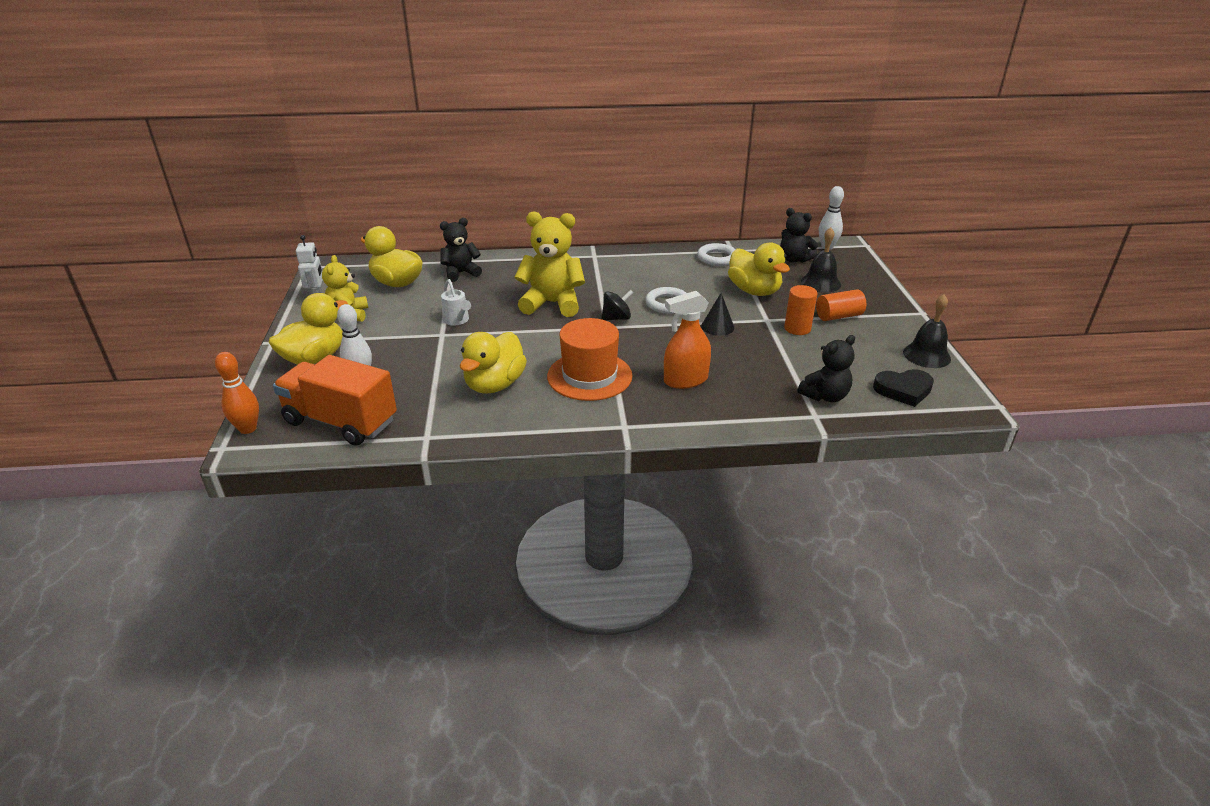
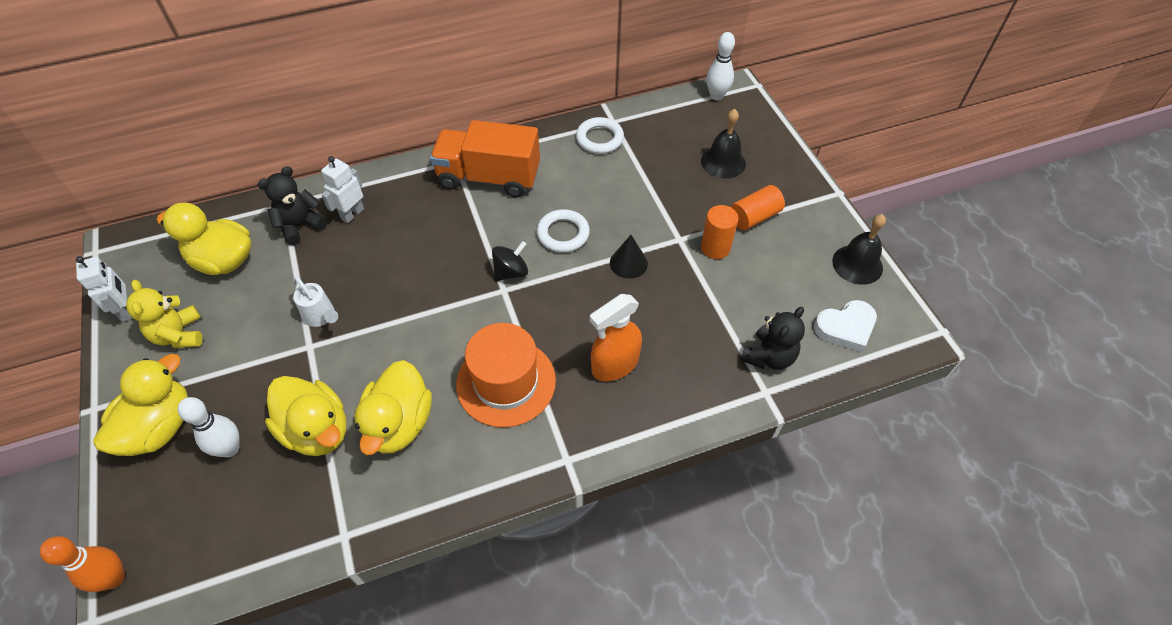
camera: 15 degrees left, 20 degrees up
orange truck [273,355,397,446] -> orange truck moved to [430,120,540,198]
yellow teddy bear [515,211,585,317] -> none
yellow duck [728,242,790,296] -> yellow duck moved to [265,376,346,456]
black teddy bear [780,208,818,263] -> none
black heart [873,369,934,407] -> white heart [814,300,877,352]
none -> white robot [321,156,364,223]

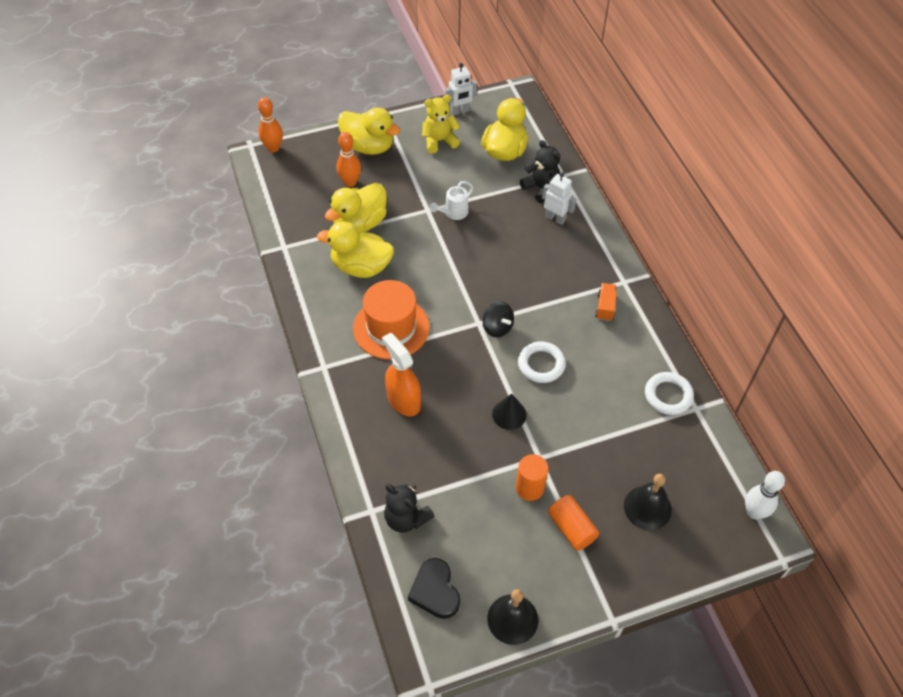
camera: 90 degrees right, 0 degrees up
white bowling pin [178,397,240,457] -> orange bowling pin [337,132,361,187]
orange truck [430,120,540,198] -> orange truck [595,283,617,321], size x0.42
white heart [814,300,877,352] -> black heart [408,558,460,619]

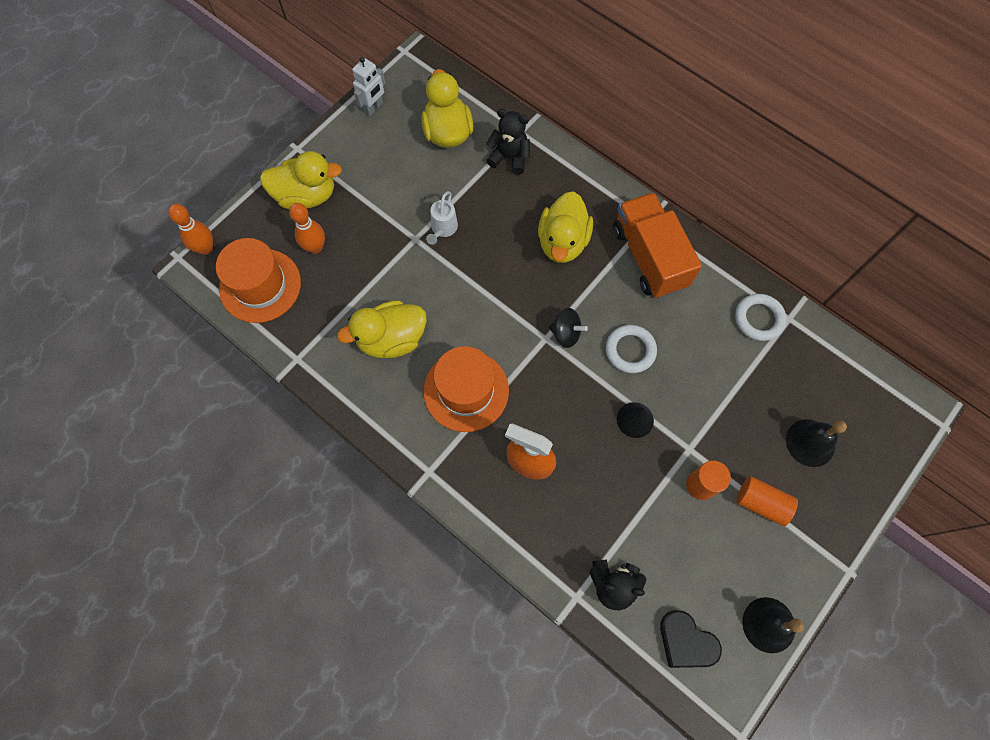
camera: 30 degrees left, 15 degrees up
yellow duck [325,183,387,233] -> yellow duck moved to [538,191,593,263]
yellow teddy bear [422,95,460,153] -> none
white robot [542,172,576,225] -> none
orange truck [595,283,617,321] -> orange truck [613,192,702,298], size x2.39
white bowling pin [745,471,785,519] -> none
none -> orange hat [216,238,301,323]

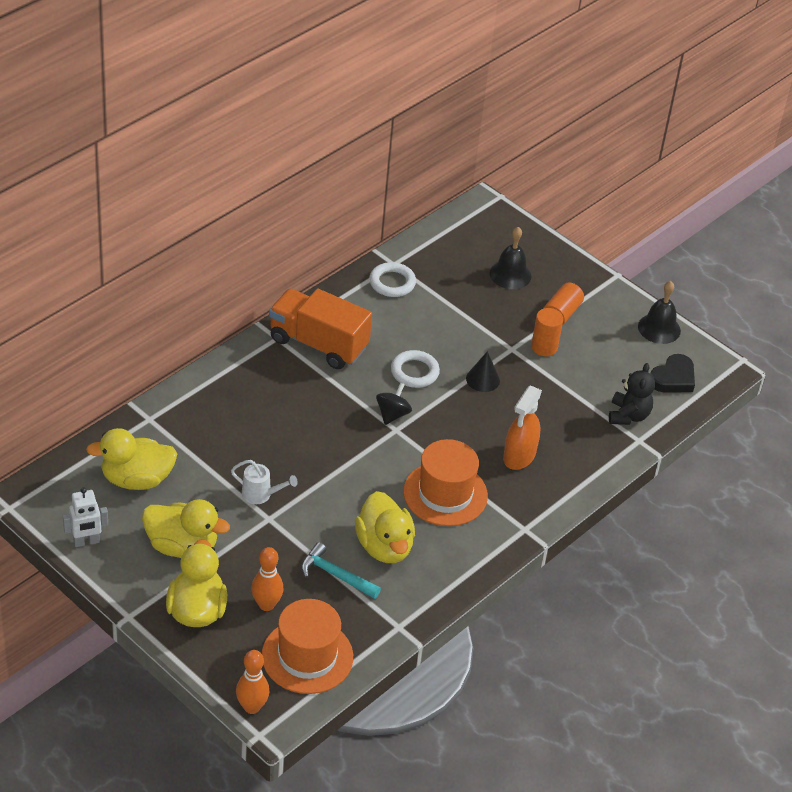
camera: 90 degrees left, 25 degrees down
white robot [352,57,385,116] -> white robot turned 120 degrees clockwise [63,487,108,547]
black teddy bear [486,109,530,175] -> none
yellow duck [538,191,593,263] -> yellow duck moved to [142,499,230,558]
orange truck [613,192,702,298] -> orange truck turned 45 degrees clockwise [269,289,372,369]
none -> turquoise hammer [301,542,381,599]

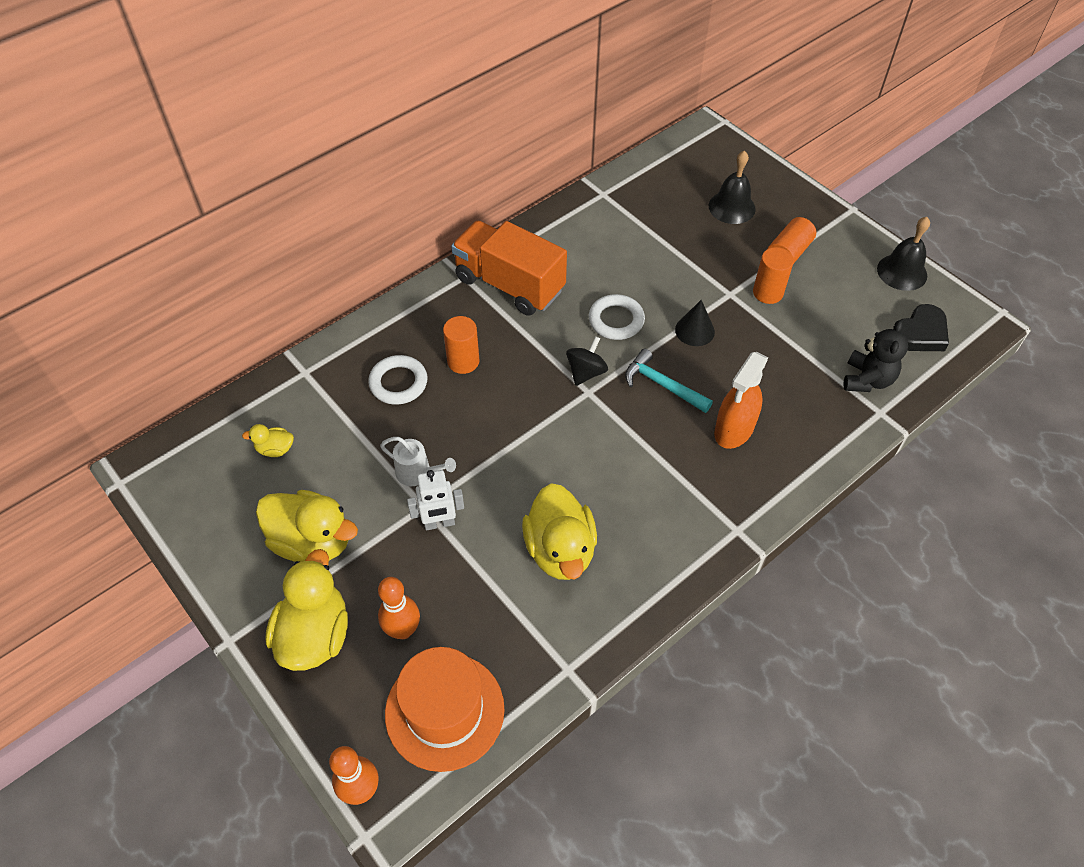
camera: 10 degrees right, 10 degrees up
white robot [63,487,108,547] -> white robot moved to [407,470,464,530]
yellow duck [86,428,177,490] -> yellow duck [242,424,294,457], size x0.47
turquoise hammer [301,542,381,599] -> turquoise hammer moved to [625,349,713,413]
white ring [369,262,416,297] -> white ring moved to [368,355,428,405]
orange hat [403,439,488,526] -> none
none -> orange cylinder [443,316,479,374]

